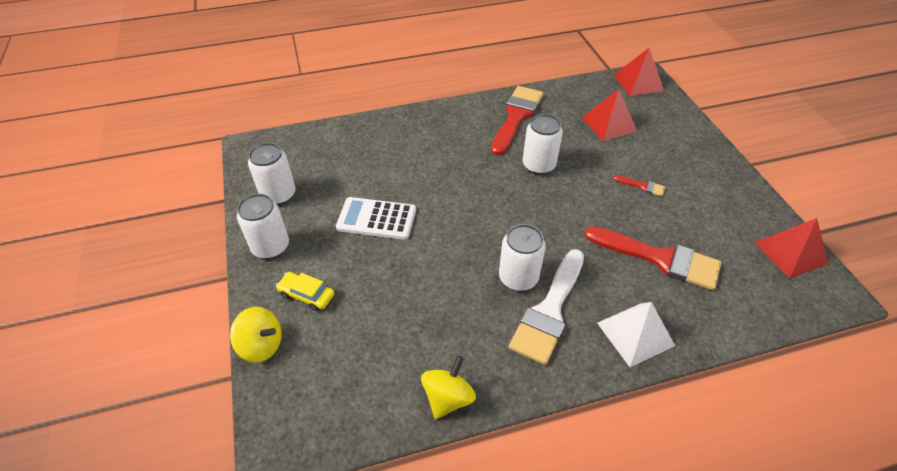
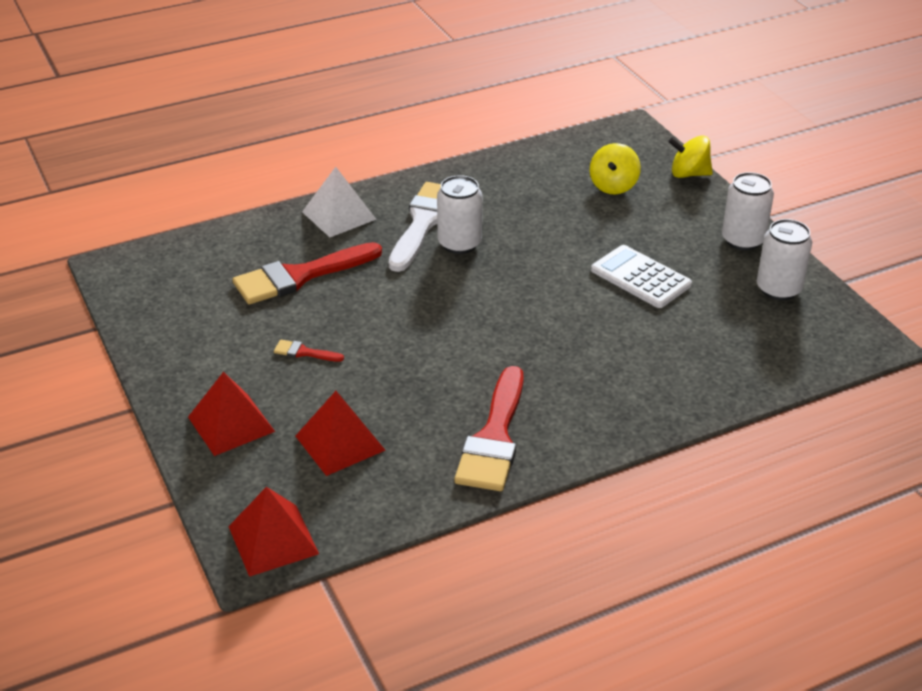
camera: 170 degrees right, 10 degrees down
yellow car [276,272,334,311] -> none
white calculator [336,197,416,240] -> white calculator turned 135 degrees counterclockwise [591,245,692,308]
yellow spinning top [421,356,476,419] -> yellow spinning top moved to [590,143,641,194]
white can [522,114,563,175] -> none
red brush [584,226,721,290] -> red brush turned 45 degrees counterclockwise [232,242,382,304]
red pyramid [755,218,829,279] -> red pyramid moved to [188,372,275,456]

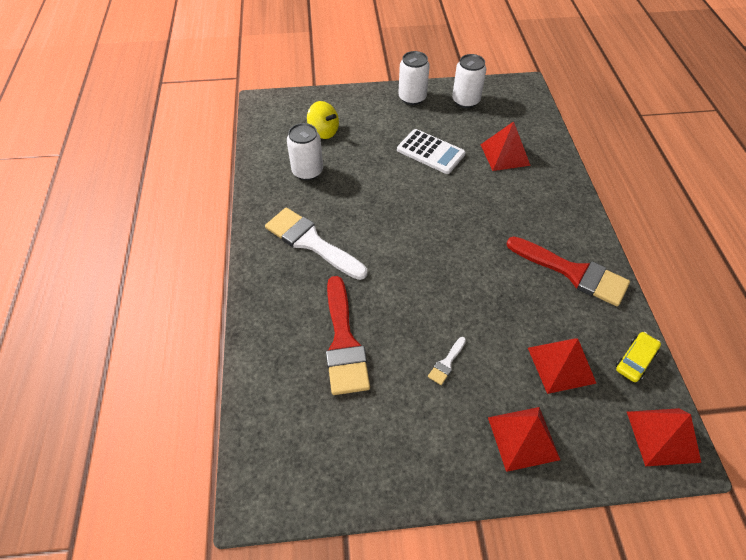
camera: 70 degrees left, 15 degrees up
red brush [274,340,344,362] -> white brush [428,337,466,385]
white pyramid [302,167,377,237] -> none
white can [437,175,482,254] -> white can moved to [287,123,323,180]
white calculator [591,245,692,308] -> white calculator turned 120 degrees counterclockwise [397,129,466,174]
yellow spinning top [668,135,713,178] -> none
none -> red pyramid [480,121,531,171]
none -> yellow car [616,332,661,382]

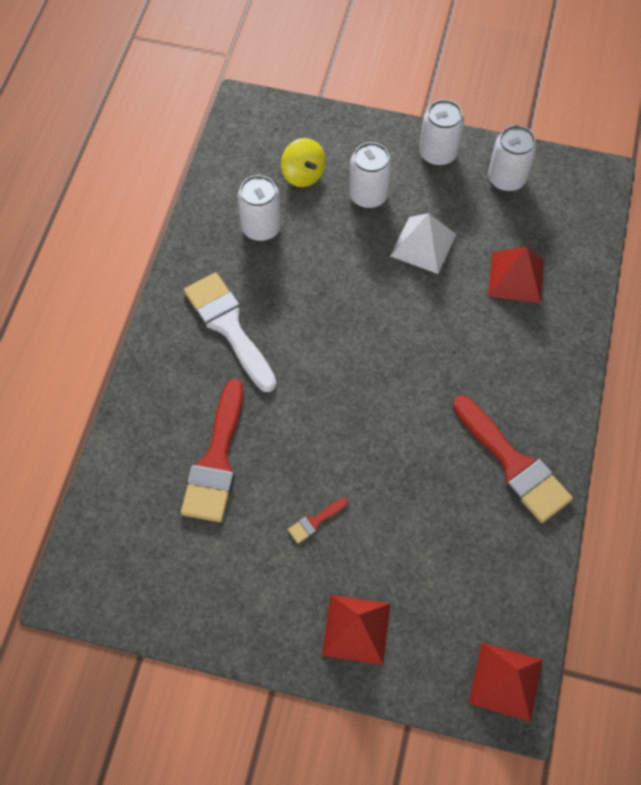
camera: 20 degrees right, 10 degrees up
white calculator [397,129,466,174] -> white pyramid [390,213,456,274]
white brush [428,337,466,385] -> red brush [288,498,348,544]
red pyramid [528,338,597,394] -> none
yellow car [616,332,661,382] -> none
none -> white can [349,142,392,208]

